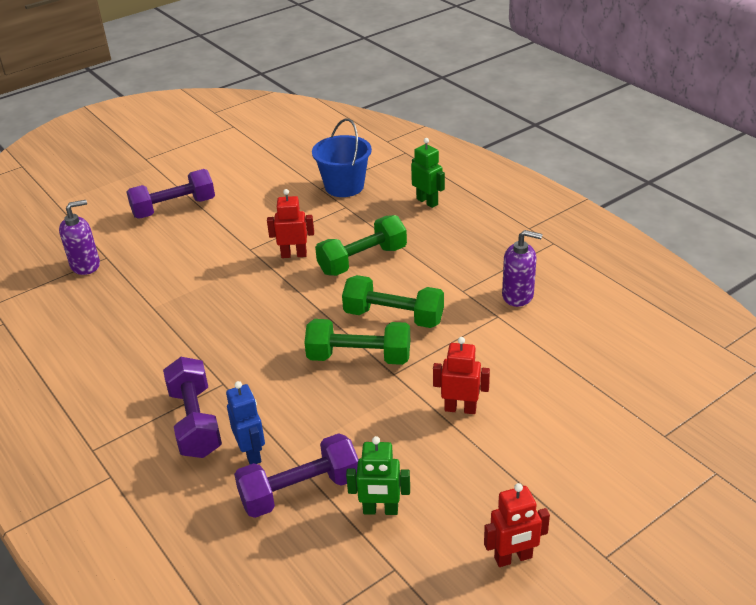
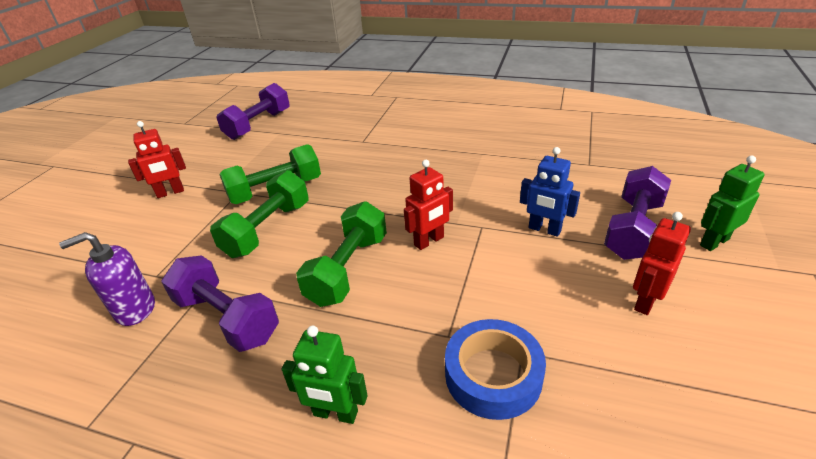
camera: 145 degrees right, 0 degrees up
purple soap dispenser [59,200,100,275] -> none
purple dumbbell [163,357,222,458] -> purple dumbbell moved to [161,255,279,352]
blue robot [226,381,265,464] -> blue robot moved to [520,147,580,237]
blue bucket [312,118,372,197] -> blue tape [445,319,546,420]
green dumbbell [342,275,444,328] -> green dumbbell turned 45 degrees counterclockwise [210,170,308,258]
green robot [346,436,410,515] -> green robot moved to [700,155,765,251]
red robot [484,483,550,567] -> red robot moved to [633,212,691,315]

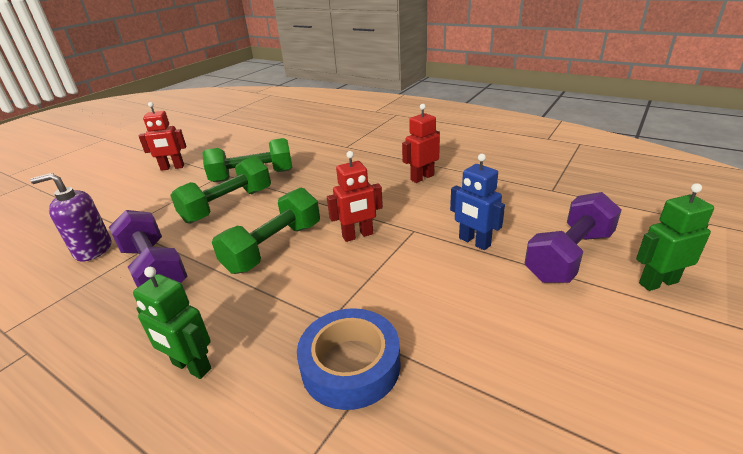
camera: 15 degrees right, 5 degrees down
purple dumbbell [216,83,290,140] -> none
red robot [633,212,691,315] -> red robot moved to [402,104,440,183]

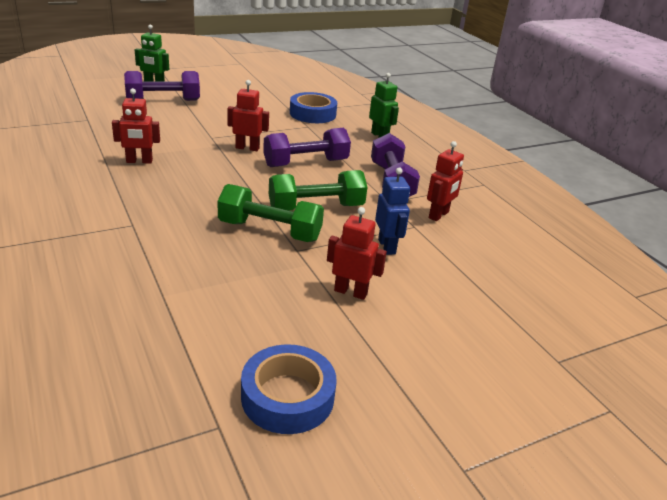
camera: 155 degrees left, 0 degrees up
purple soap dispenser [30,173,111,262] -> red robot [427,141,464,221]
green dumbbell [212,187,320,274] -> purple dumbbell [263,128,351,167]
blue robot [450,154,505,250] -> blue robot moved to [375,168,410,255]
none -> blue tape [241,344,337,434]

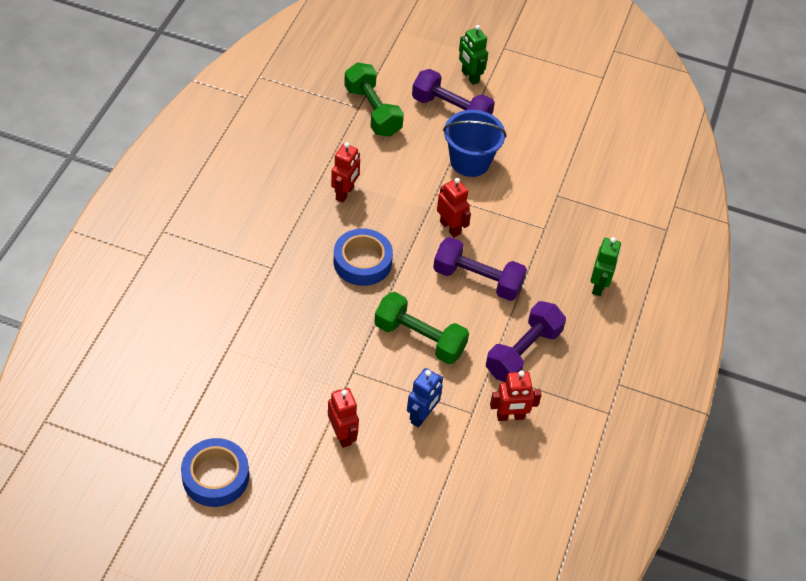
camera: 45 degrees right, 20 degrees up
red robot [112,88,160,164] -> red robot turned 105 degrees counterclockwise [331,142,360,202]
green dumbbell [217,184,324,242] -> green dumbbell moved to [344,62,404,137]
blue tape [290,92,337,123] -> blue tape moved to [334,228,393,286]
none -> blue bucket [443,110,506,177]

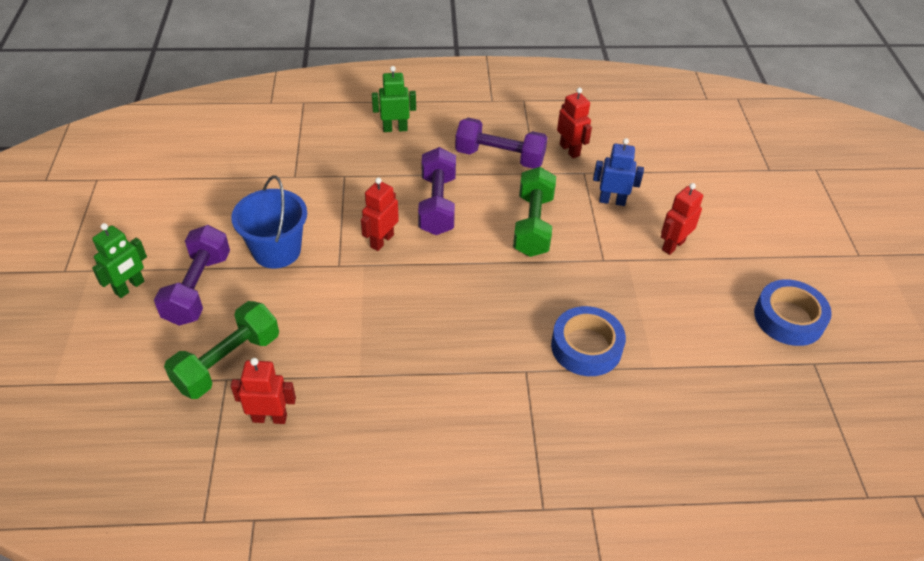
camera: 110 degrees left, 5 degrees down
red robot [331,142,360,202] -> red robot moved to [231,358,296,424]
blue tape [334,228,393,286] -> blue tape moved to [551,306,626,376]

